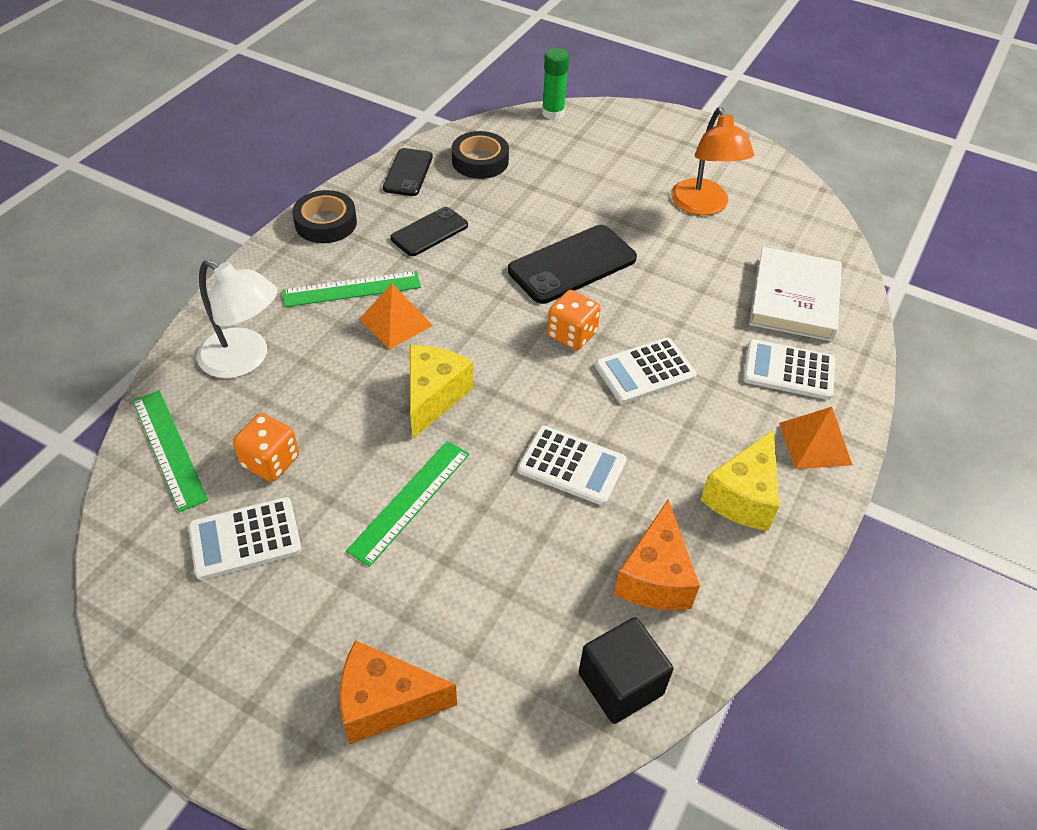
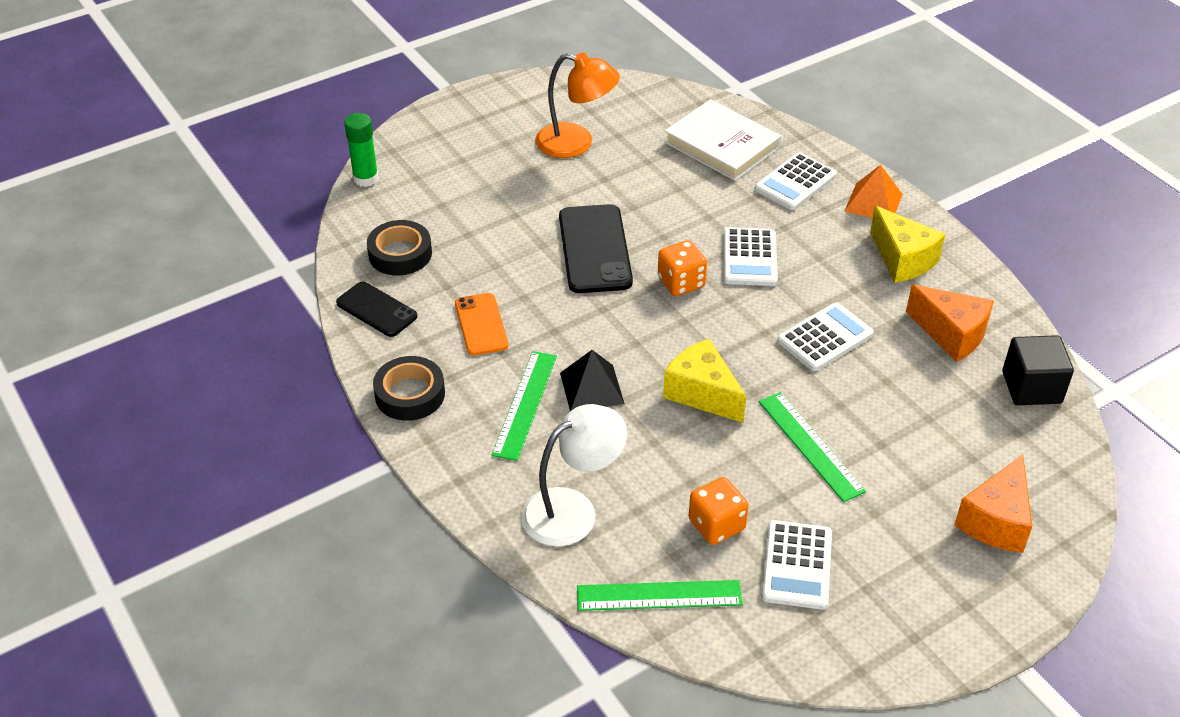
camera: 60 degrees left, 5 degrees down
orange pyramid [359,283,433,349] -> black pyramid [560,350,625,411]
black phone [391,207,468,256] -> orange phone [455,293,508,355]

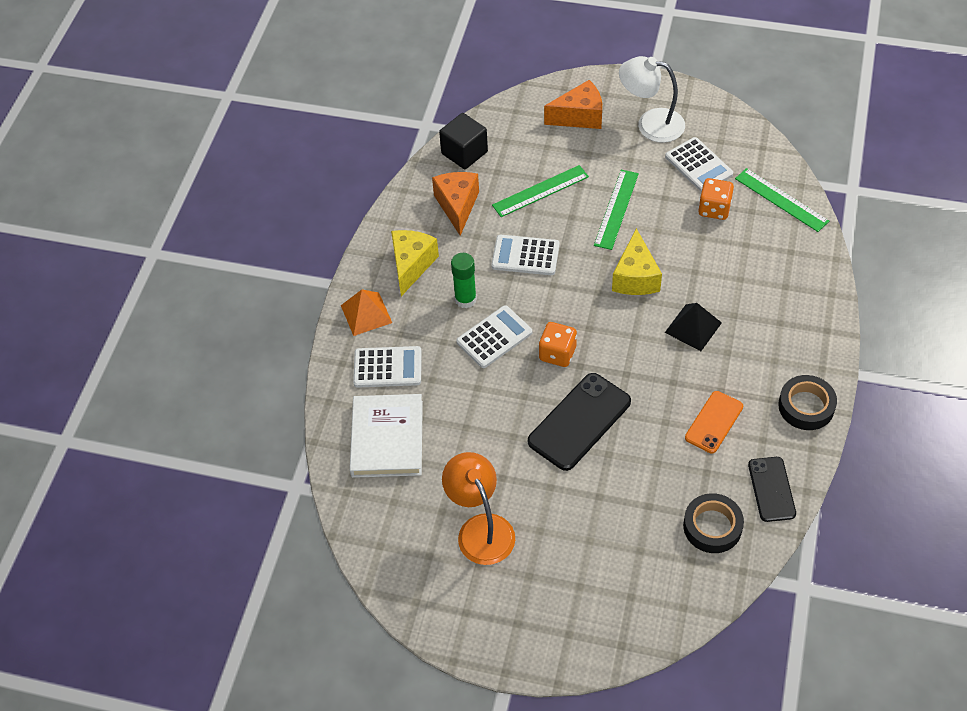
camera: 130 degrees left, 10 degrees up
green glue stick [344,113,379,187] -> green glue stick moved to [451,253,477,308]
green ruler [491,351,557,461] -> green ruler moved to [492,165,589,217]
white lamp [521,404,627,547] -> white lamp moved to [619,56,685,143]
white calculator [762,520,832,610] -> white calculator turned 90 degrees clockwise [665,137,733,192]

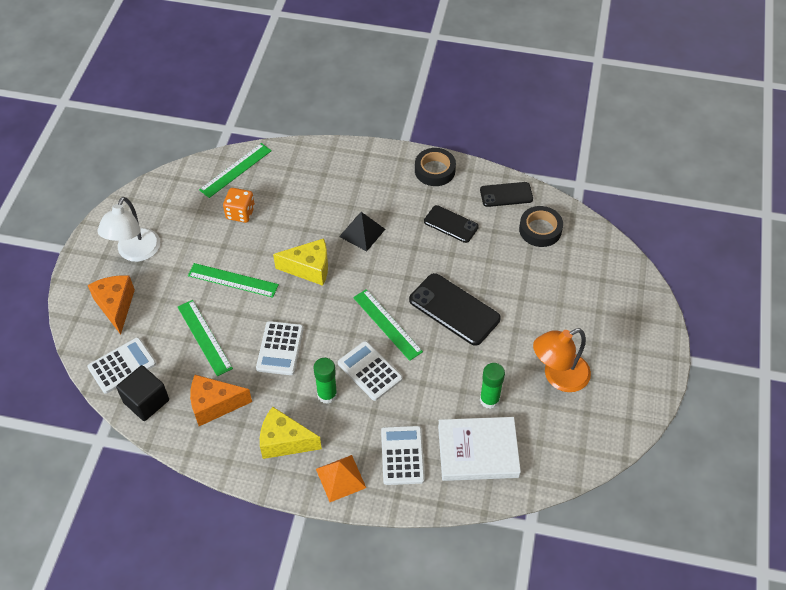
camera: 95 degrees left, 0 degrees up
orange dice [539,322,577,367] -> green ruler [353,289,423,361]
white calculator [665,137,733,192] -> white calculator moved to [87,337,156,394]
orange phone [685,391,743,453] -> black phone [424,205,479,243]
none -> green glue stick [480,363,505,409]

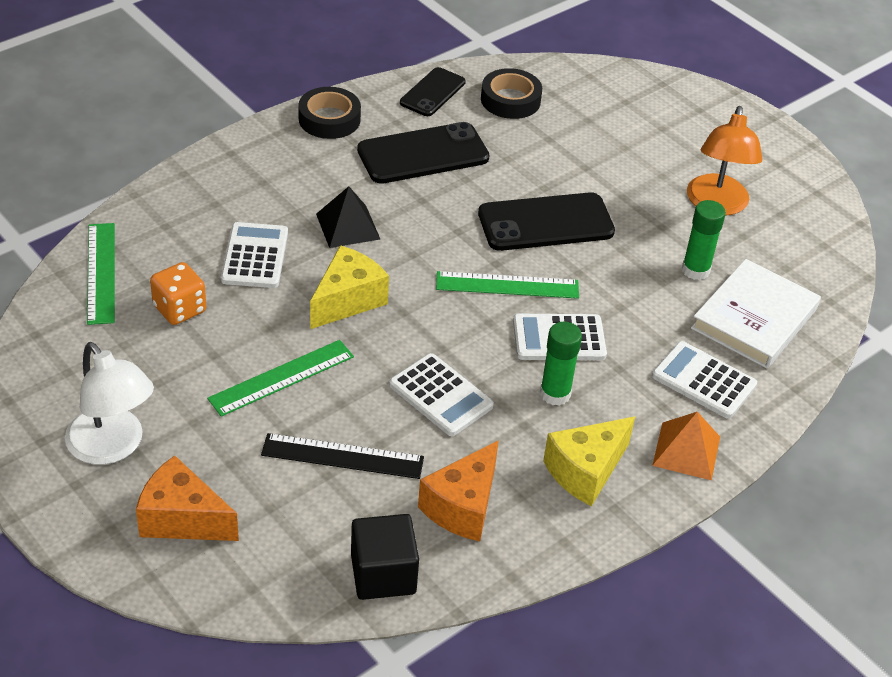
camera: 55 degrees left, 10 degrees down
white calculator [87,337,156,394] -> white calculator moved to [221,222,288,288]
green ruler [178,300,233,376] -> black ruler [261,433,424,479]
black phone [424,205,479,243] -> black phone [357,122,489,184], size x1.61

